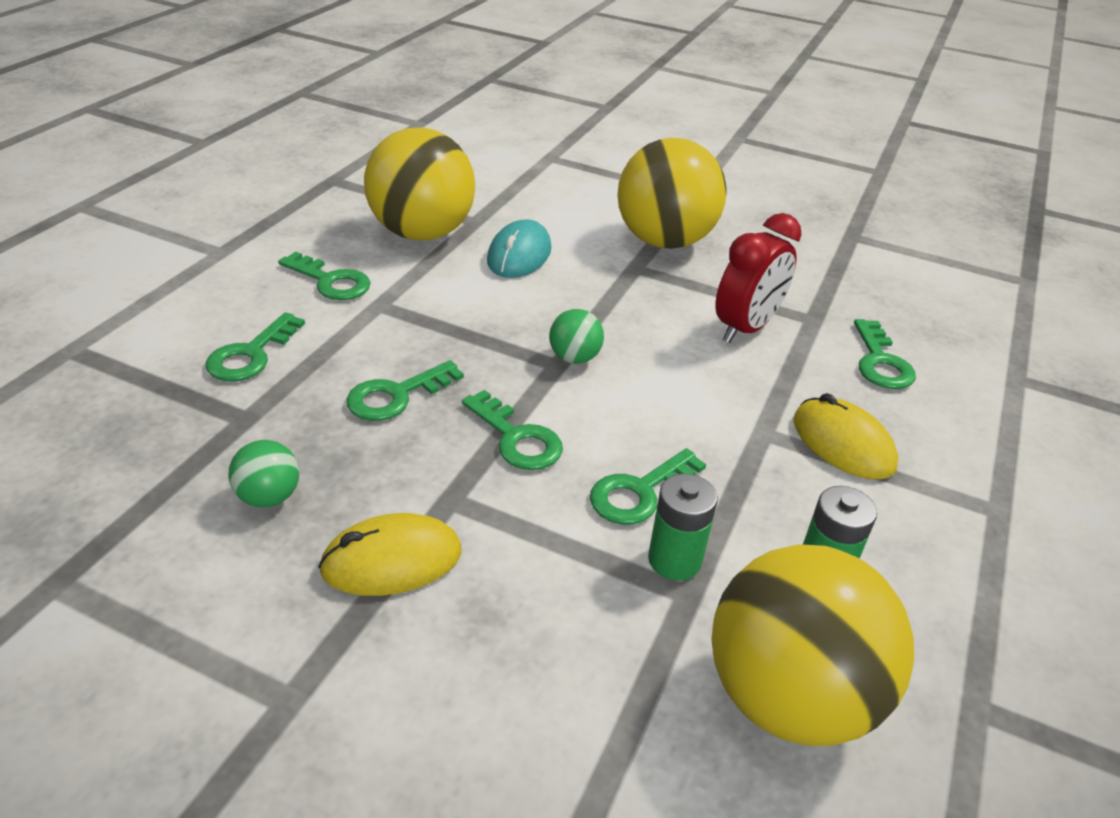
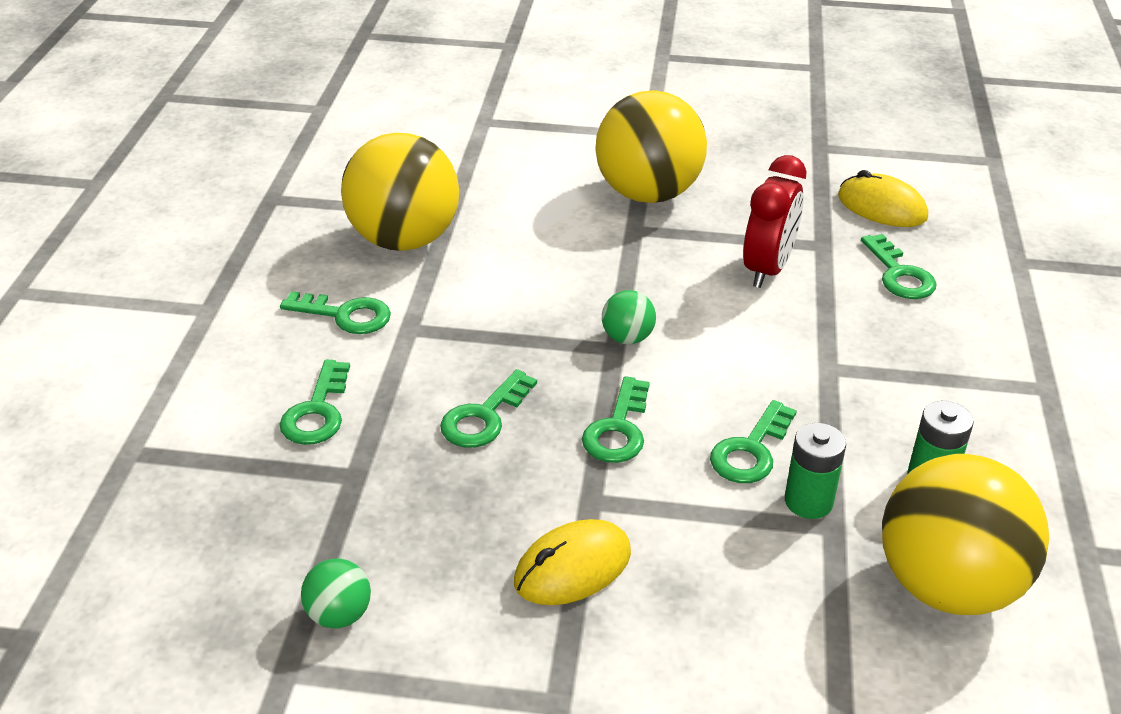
camera: 15 degrees left, 0 degrees up
green ball [228,440,299,507] -> green ball moved to [301,558,371,628]
green key [462,390,563,470] -> green key turned 75 degrees clockwise [582,376,650,463]
turquoise mouse [487,219,551,278] -> none
yellow mouse [793,393,898,479] -> yellow mouse moved to [838,170,928,227]

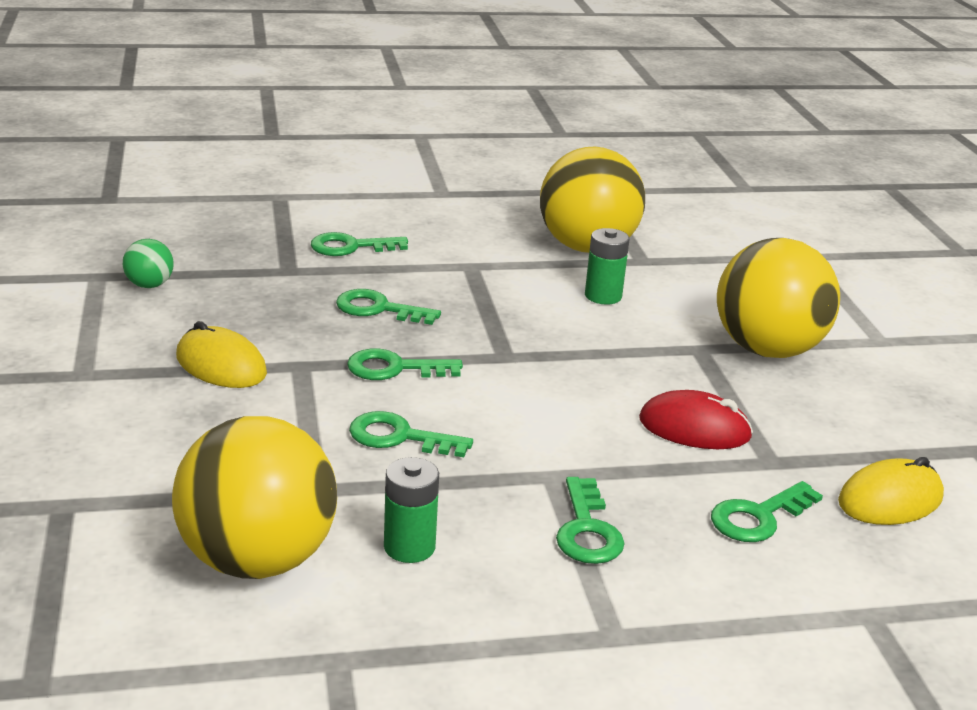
camera: 70 degrees right, 10 degrees down
green key [280,291,391,334] -> green key moved to [556,477,625,564]
green ball [602,290,656,344] -> none
red clock [743,155,806,288] -> red mouse [639,390,753,449]
green battery [785,423,846,519] -> green battery moved to [585,228,629,305]
yellow mouse [838,170,928,227] -> yellow mouse turned 45 degrees clockwise [838,457,944,525]

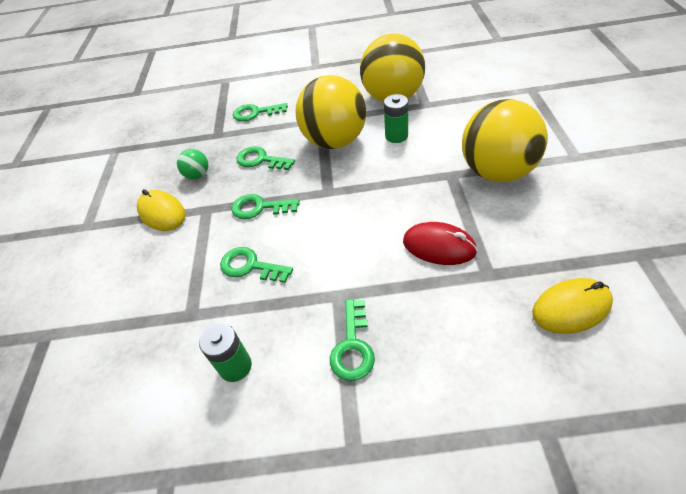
camera: 15 degrees right, 20 degrees up
green ball [123,239,174,288] -> green ball moved to [177,149,208,179]
yellow ball [172,416,337,579] -> yellow ball moved to [296,75,366,149]
green key [711,481,823,542] -> none

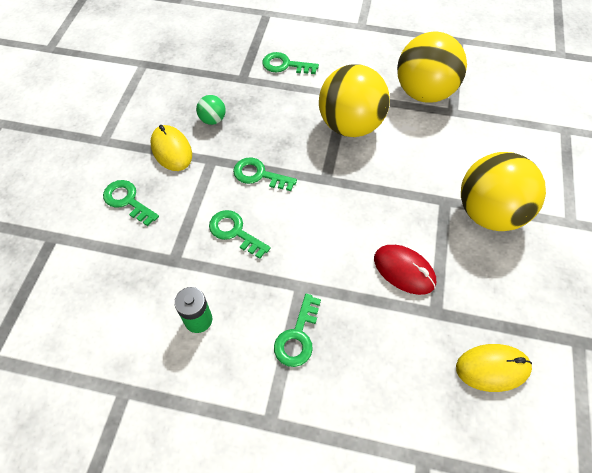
camera: 10 degrees right, 10 degrees up
green key [237,146,295,170] -> green key moved to [103,180,159,226]
green battery [384,94,408,143] -> none

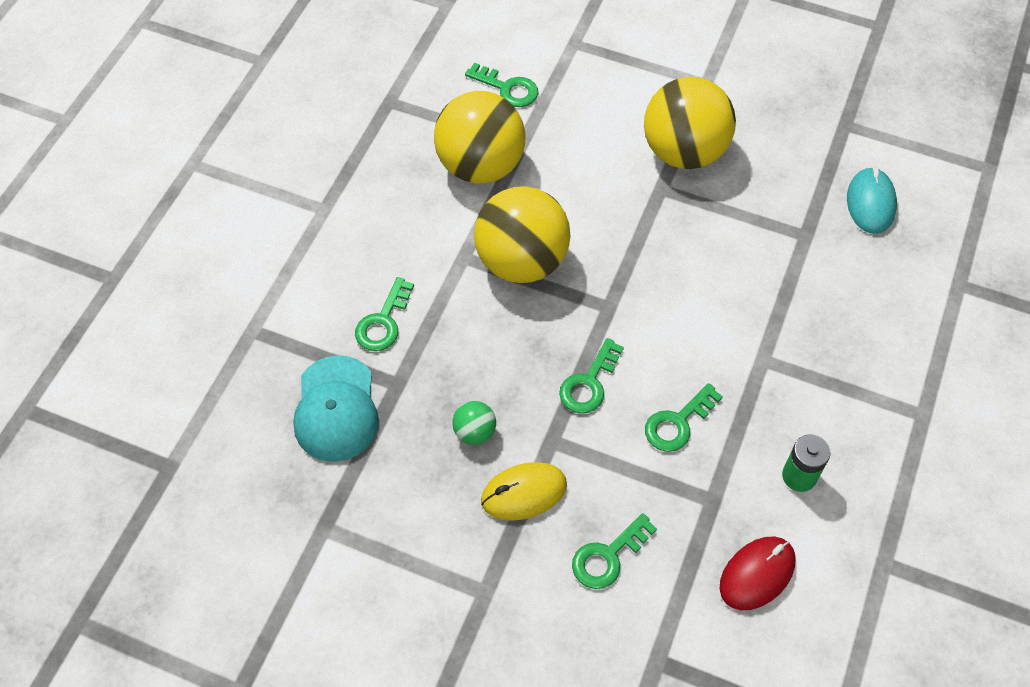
camera: 80 degrees left, 0 degrees up
green key [274,294,321,367] -> green key moved to [465,63,538,107]
red mouse [374,245,436,295] -> red mouse moved to [720,536,796,610]
yellow mouse [456,344,532,392] -> turquoise mouse [847,167,897,234]
none -> turquoise cap [293,355,379,462]

